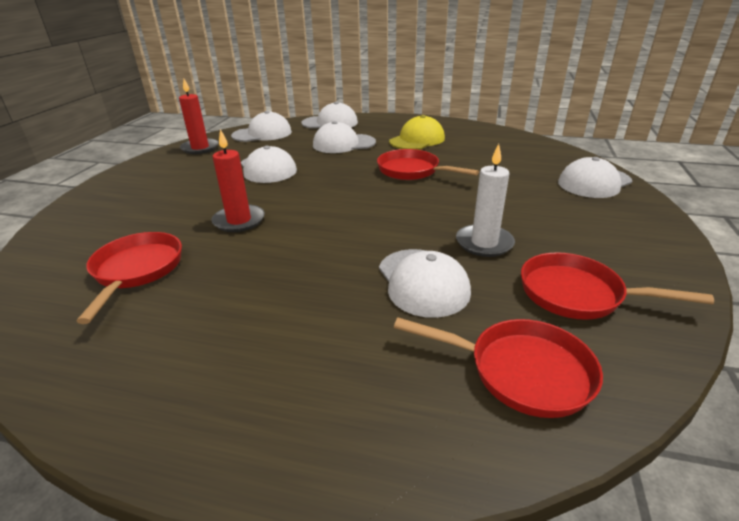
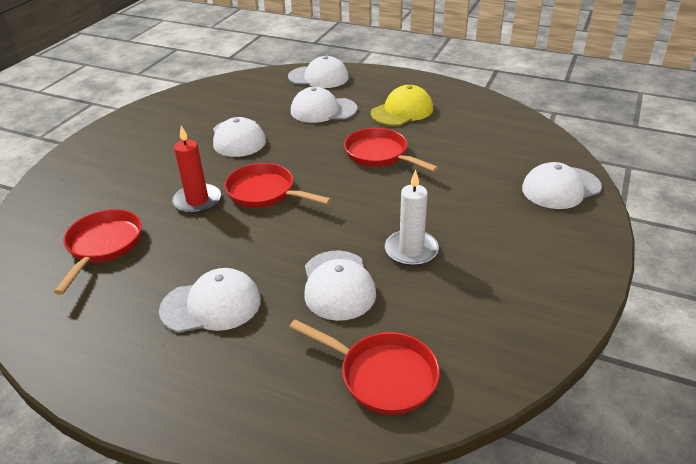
camera: 10 degrees right, 5 degrees up
red candle [179,79,219,154] -> none
white cap [231,111,292,142] -> white cap moved to [159,268,261,333]
red pan [521,252,714,320] -> red pan moved to [224,163,331,208]

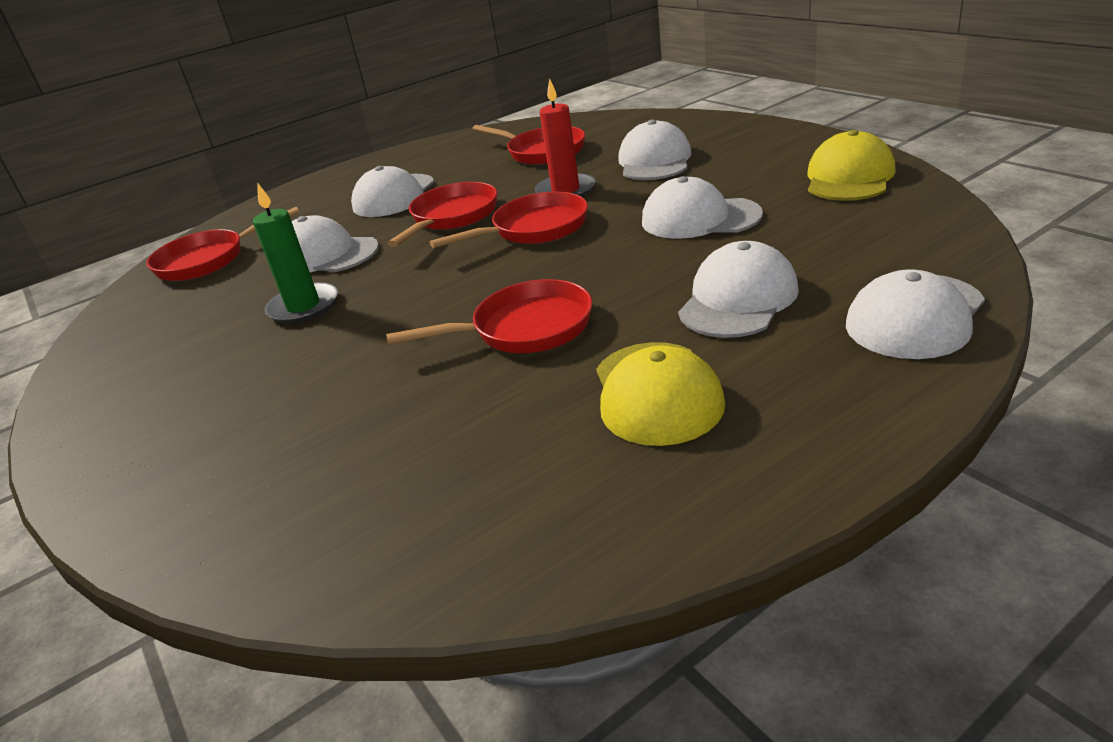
camera: 125 degrees right, 5 degrees down
white candle [385,170,439,266] -> green candle [253,182,338,324]
white cap [522,162,602,209] -> white cap moved to [618,120,692,180]
none -> red pan [387,182,497,247]
none -> yellow cap [807,130,896,201]

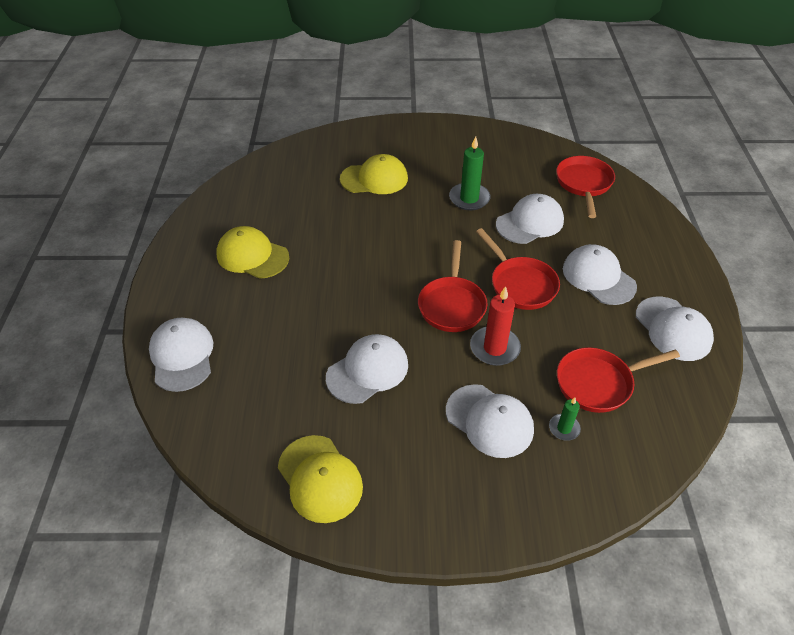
camera: 120 degrees right, 15 degrees up
red pan [386,279,592,353] -> none
white cap [678,241,799,338] -> white cap moved to [636,297,714,361]
none -> yellow cap [340,154,408,194]
none -> green candle [549,397,581,441]

